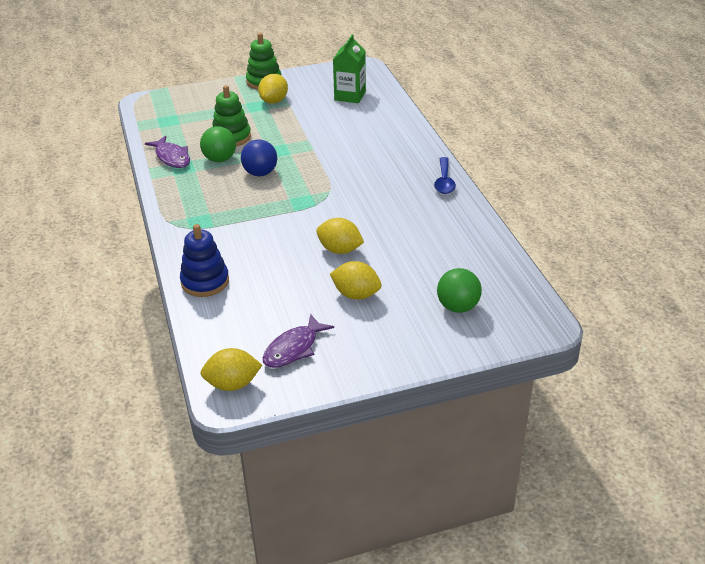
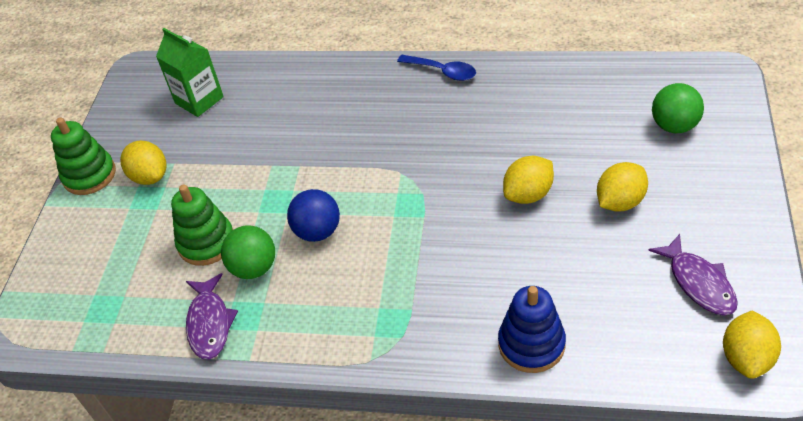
camera: 60 degrees left, 10 degrees up
purple fish [145,136,190,168] -> purple fish turned 90 degrees clockwise [186,273,238,359]

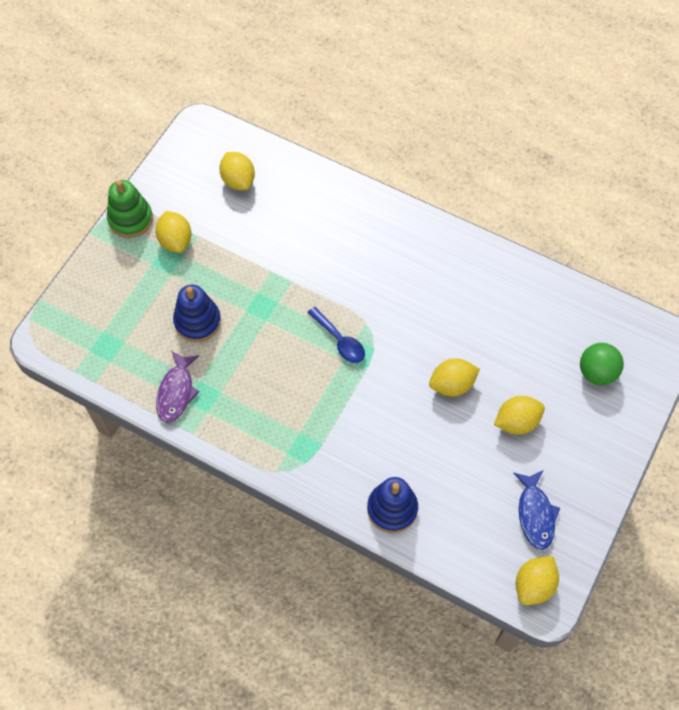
camera: 15 degrees right, 15 degrees up
green carton [156,28,224,117] -> yellow lemon [219,152,255,190]
green stacking toy [171,185,233,266] -> blue stacking toy [173,285,221,342]
green ball [221,225,275,279] -> none
blue ball [287,189,340,242] -> none
blue spoon [397,55,476,81] -> blue spoon moved to [307,307,365,363]
purple fish [648,234,738,315] -> blue fish [513,471,560,550]

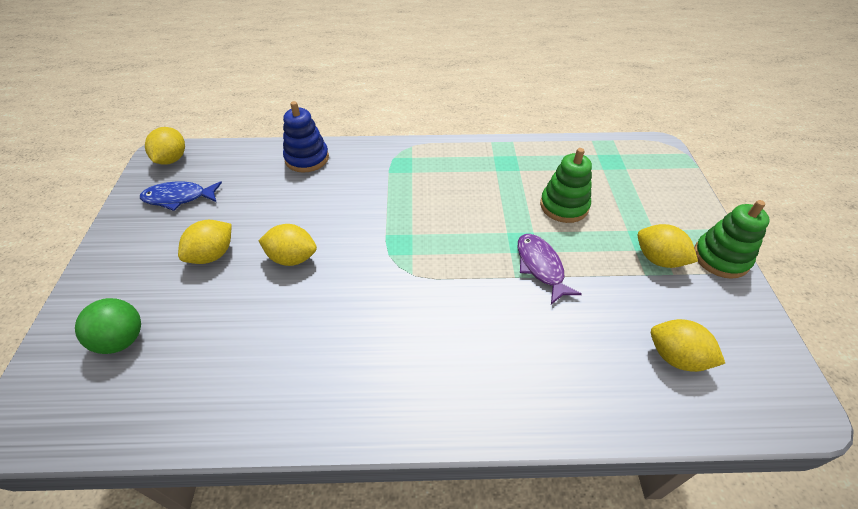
camera: 150 degrees right, 15 degrees down
purple fish [156,351,199,423] -> purple fish moved to [518,234,582,304]
blue stacking toy [173,285,221,342] -> green stacking toy [540,148,592,223]
blue spoon [307,307,365,363] -> none
yellow lemon [429,358,480,397] -> yellow lemon turned 60 degrees clockwise [258,224,317,266]
blue fish [513,471,560,550] -> blue fish turned 60 degrees counterclockwise [140,181,222,211]

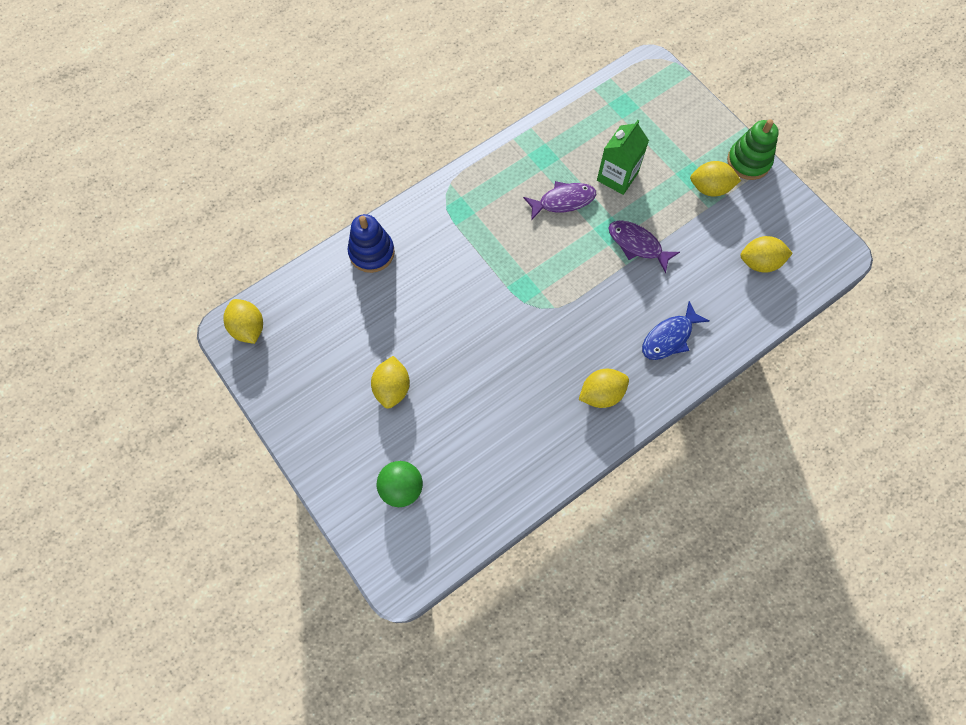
camera: 35 degrees left, 20 degrees up
blue fish [140,181,222,211] -> blue fish moved to [642,301,710,360]
yellow lemon [258,224,317,266] -> yellow lemon moved to [579,369,629,408]
green stacking toy [540,148,592,223] -> green carton [597,120,649,195]
none -> purple fish [523,181,596,220]

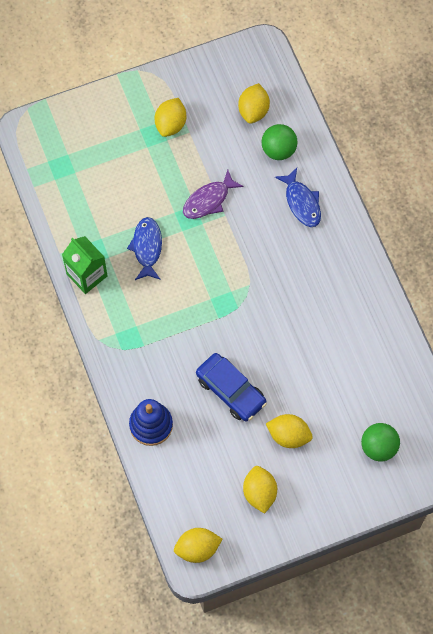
camera: 75 degrees left, 0 degrees up
purple fish [523,181,596,220] -> blue fish [127,217,162,280]
yellow lemon [579,369,629,408] -> yellow lemon moved to [243,466,277,514]
green carton [597,120,649,195] -> green carton moved to [62,236,108,294]
green stacking toy [727,119,779,180] -> none
none -> blue car [196,353,267,422]
none -> green ball [262,124,297,160]

